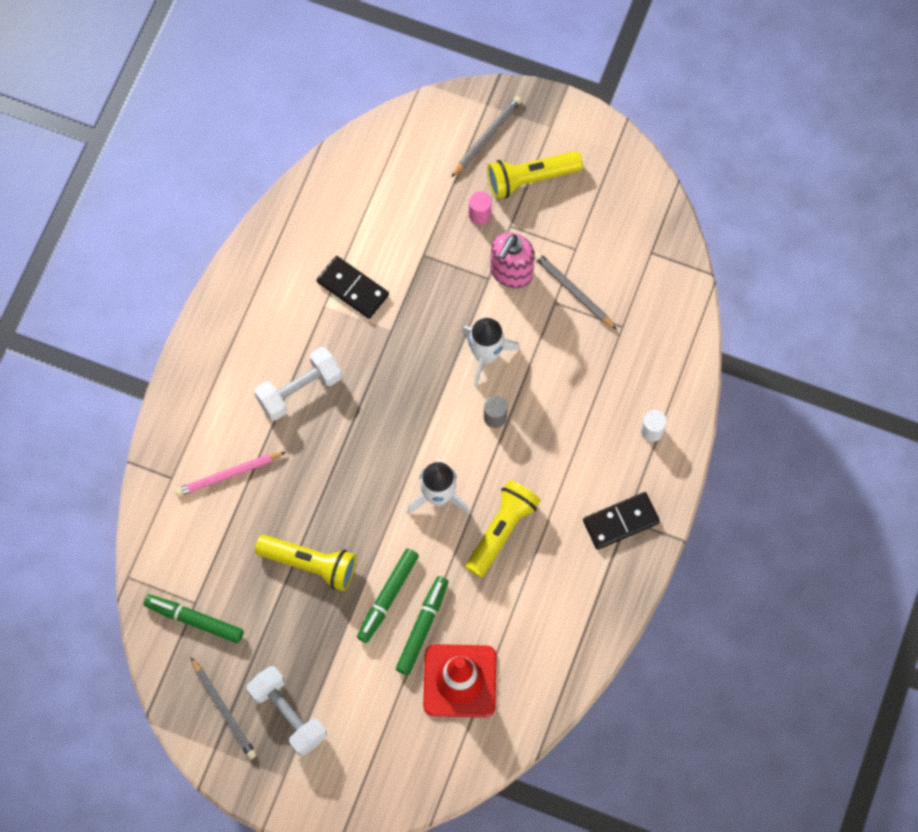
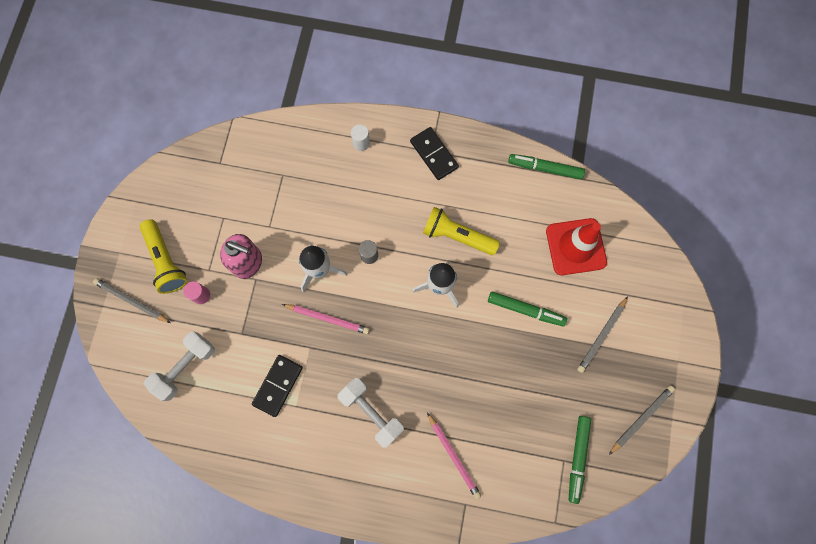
camera: 100 degrees left, 5 degrees up
white dumbbell [247,666,327,756] -> white dumbbell moved to [144,331,215,401]
yellow flashlight [255,535,356,591] -> none
green marker [396,576,448,675] -> green marker moved to [508,154,585,179]
grey pencil [535,252,617,330] -> grey pencil moved to [577,296,628,373]
none -> pink pencil [282,304,370,334]

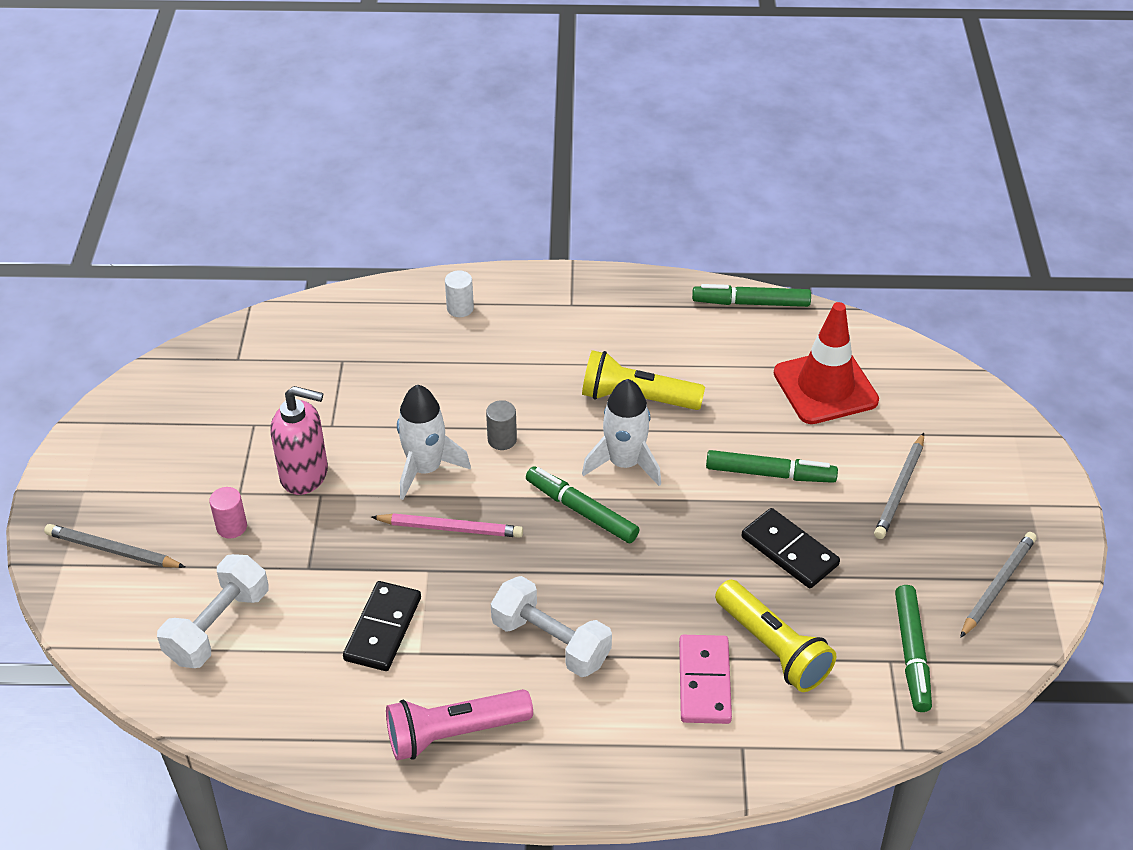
camera: 10 degrees left, 30 degrees down
yellow flashlight [140,219,187,294] -> yellow flashlight moved to [715,580,836,692]
black domino [410,127,459,180] -> black domino moved to [741,508,840,588]
pink pencil [427,412,481,499] -> pink domino [679,635,732,724]
none -> pink flashlight [386,689,533,760]
none -> green marker [526,466,640,543]

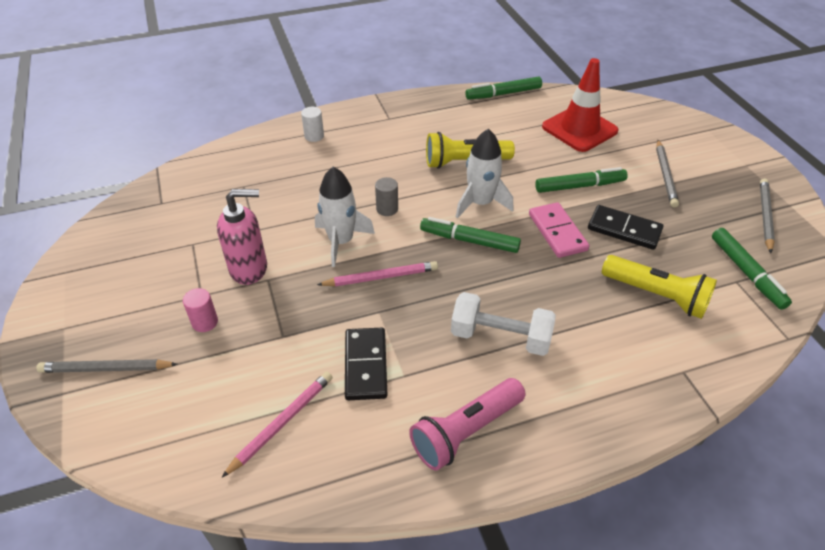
camera: 20 degrees left, 0 degrees up
white dumbbell [157,554,269,668] -> none
pink domino [679,635,732,724] -> pink domino moved to [529,202,589,258]
none -> pink pencil [221,372,333,478]

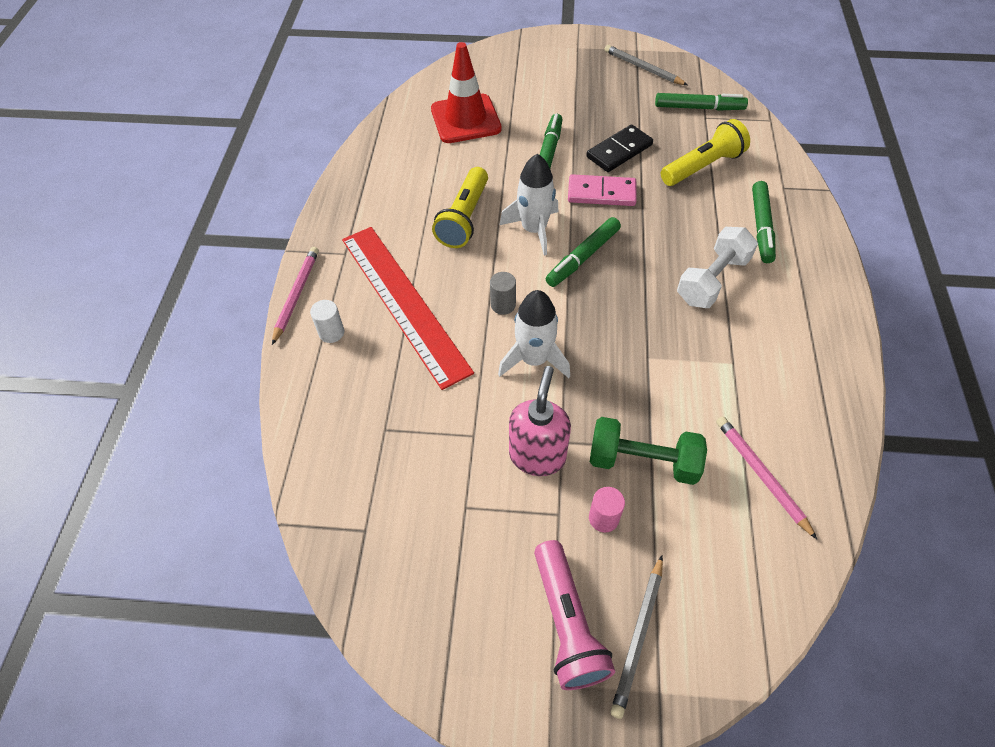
camera: 65 degrees left, 10 degrees up
pink pencil [317,261,438,287] -> pink pencil moved to [272,247,319,345]
black domino [345,328,387,400] -> none
pink flashlight [409,378,526,471] -> pink flashlight moved to [534,540,615,690]
green marker [465,76,542,100] -> green marker moved to [752,181,776,263]
grey pencil [656,140,679,207] -> none
none -> red ruler [342,227,474,390]
none -> green dumbbell [590,417,707,485]

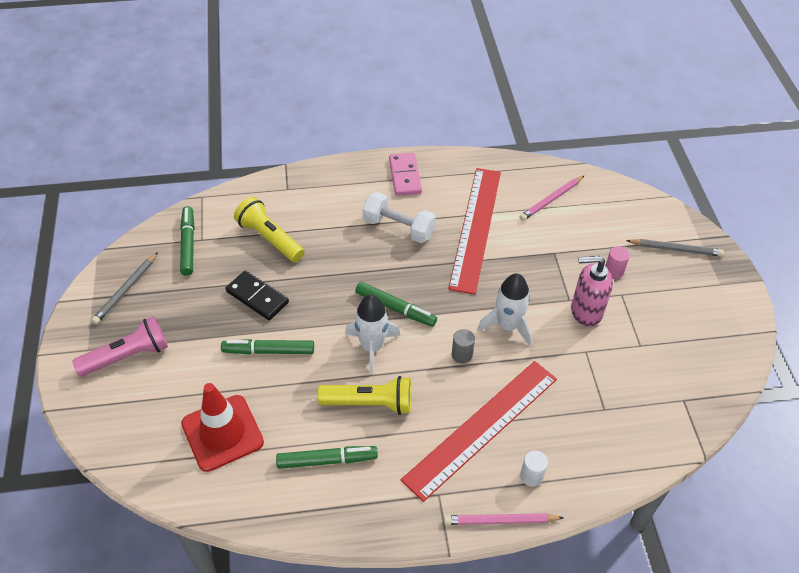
camera: 105 degrees left, 5 degrees down
pink flashlight [534,540,615,690] -> pink flashlight moved to [72,316,168,376]
pink domino [568,174,637,206] -> pink domino moved to [389,153,422,196]
green dumbbell [590,417,707,485] -> none
green marker [752,181,776,263] -> green marker moved to [276,446,378,469]
none -> red ruler [448,168,501,294]

